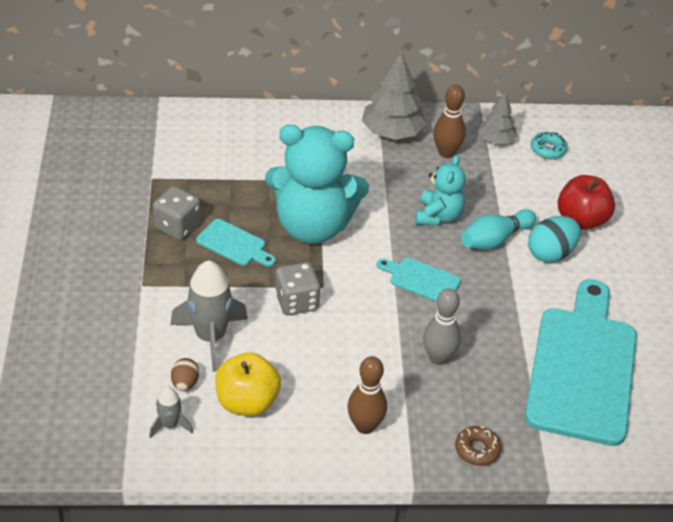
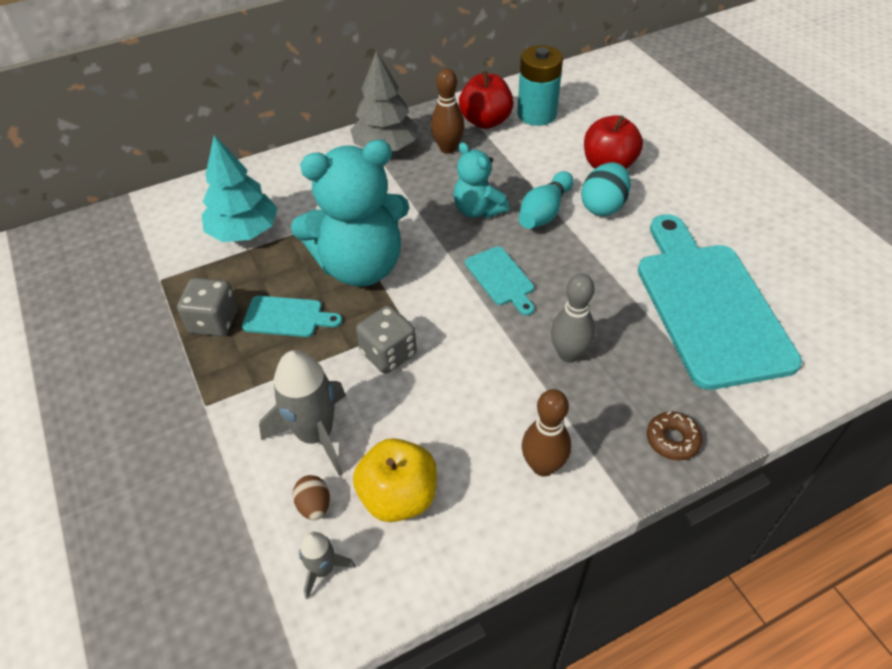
camera: 20 degrees left, 5 degrees up
turquoise cutting board [377,258,461,302] -> turquoise cutting board turned 120 degrees counterclockwise [465,247,534,316]
turquoise teddy bear [416,155,466,226] -> turquoise teddy bear turned 150 degrees clockwise [453,142,509,218]
grey tree [478,93,517,144] -> red apple [459,71,514,129]
turquoise donut [531,132,567,159] -> turquoise battery [517,45,563,126]
none -> turquoise tree [202,135,278,242]

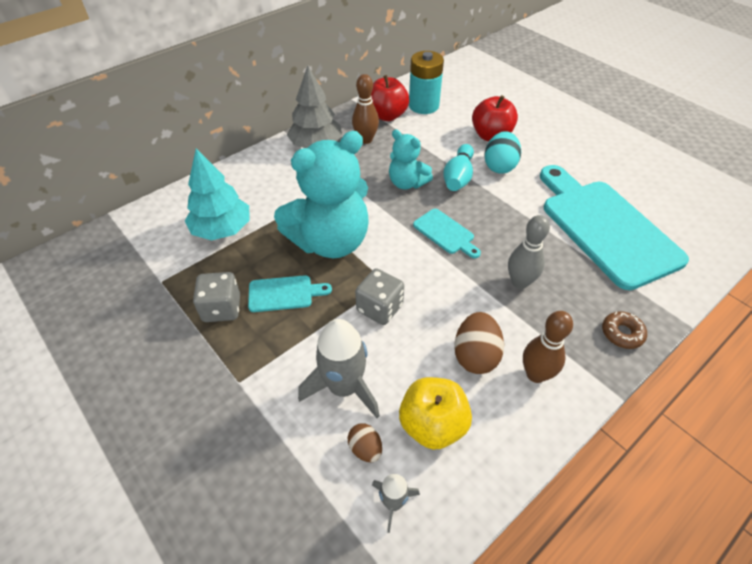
camera: 15 degrees left, 0 degrees up
none -> brown egg [454,312,504,374]

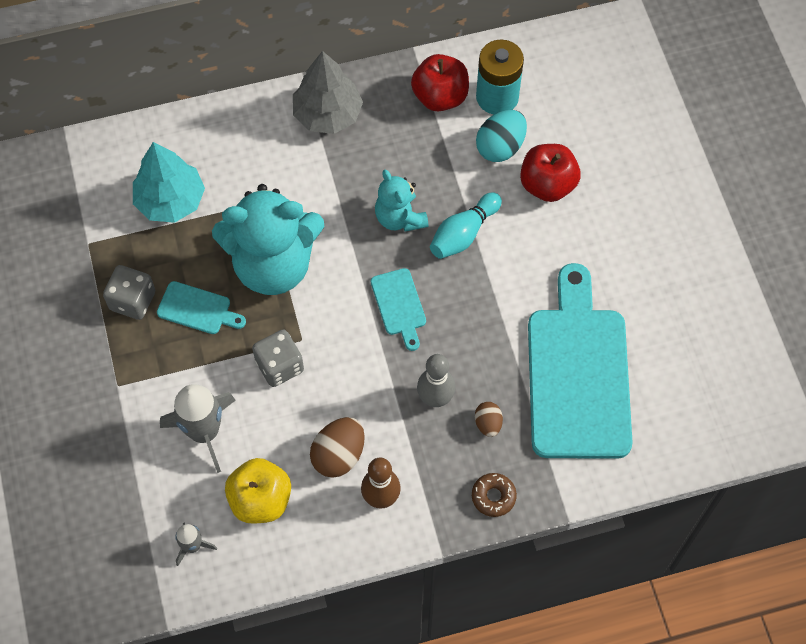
camera: 25 degrees right, 15 degrees up
brown egg [348,423,382,463] -> brown egg moved to [475,402,503,437]
brown bowling pin [352,74,379,144] -> none
turquoise egg [484,131,521,174] -> turquoise egg moved to [476,110,527,162]

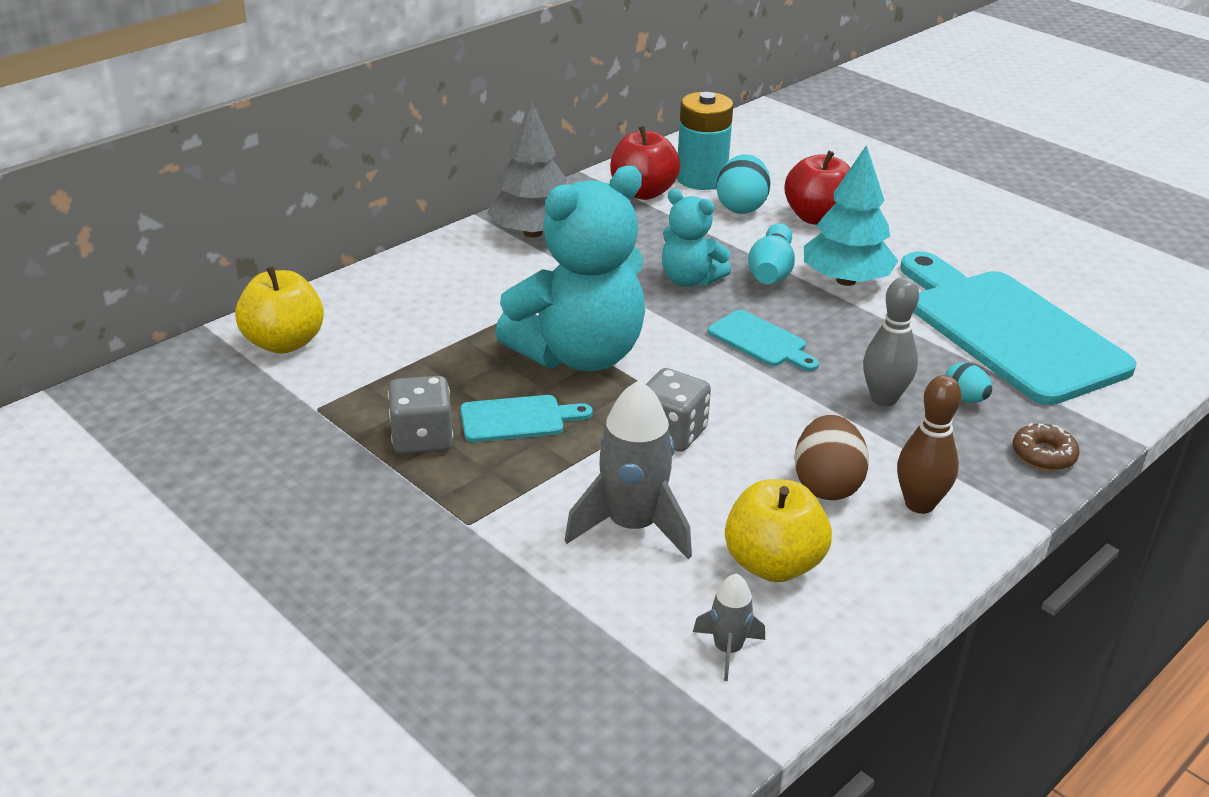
camera: 30 degrees left, 30 degrees down
turquoise tree [133,142,205,223] -> turquoise tree moved to [804,145,898,286]
brown egg [475,402,503,437] -> turquoise egg [945,362,993,403]
none -> yellow apple [235,266,324,354]

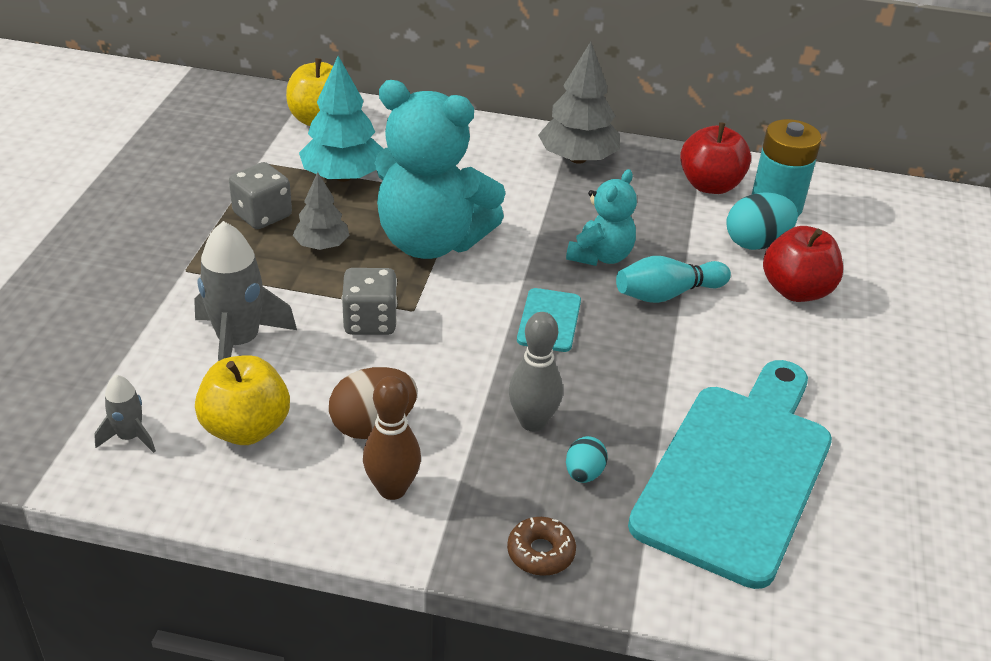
camera: 55 degrees right, 5 degrees up
turquoise cutting board [460,395,593,442] -> grey tree [293,172,350,250]
turquoise teddy bear [662,189,731,287] -> turquoise teddy bear turned 150 degrees counterclockwise [566,169,637,266]
turquoise tree [804,145,898,286] -> turquoise tree moved to [299,56,383,182]

